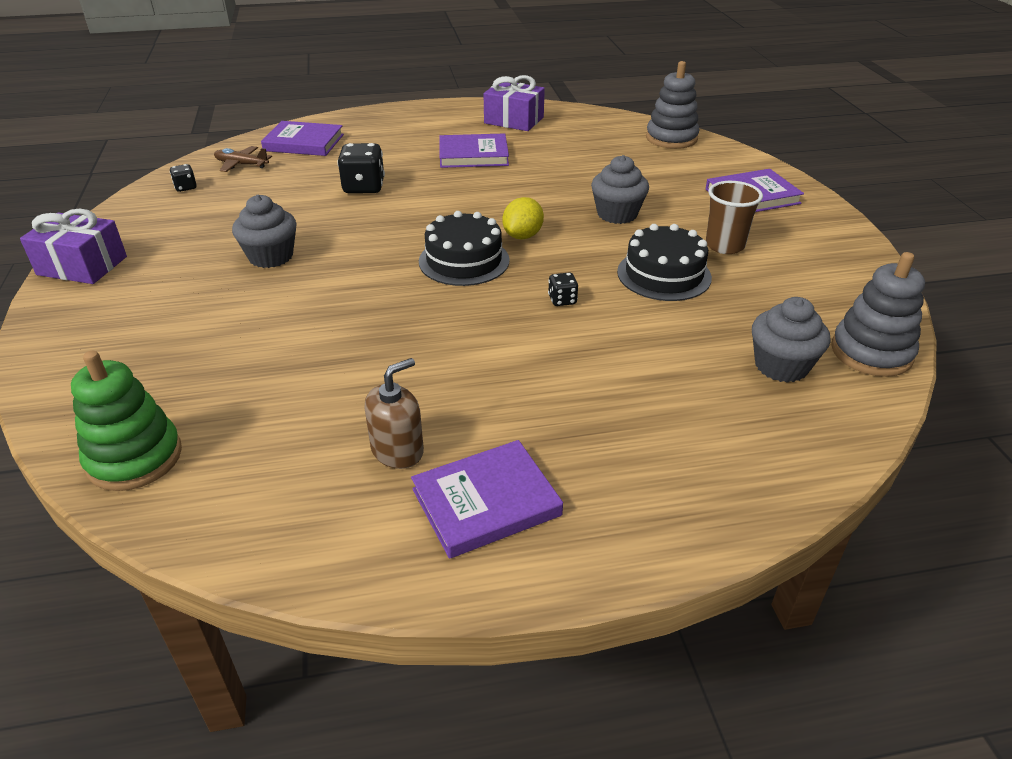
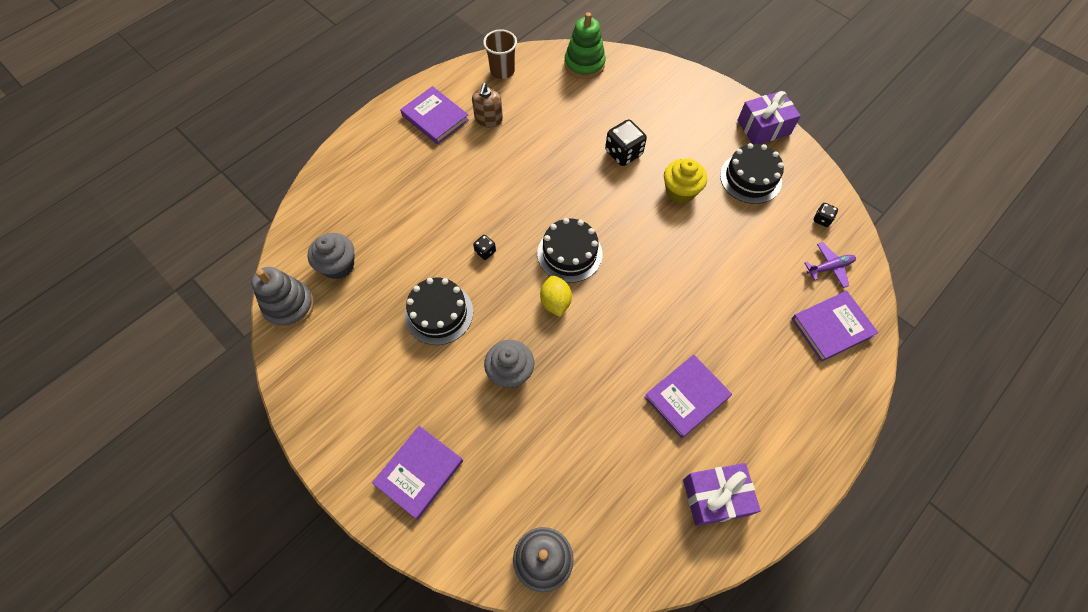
camera: 145 degrees right, 25 degrees up
brown plane [214,146,272,172] -> purple plane [805,242,856,288]
grey cupcake [232,195,297,268] -> yellow cupcake [664,158,707,203]
black dice [337,143,385,193] -> black dice moved to [605,119,647,166]
purple book [411,440,563,559] -> purple book turned 75 degrees counterclockwise [400,86,469,144]
brown cup [706,181,763,254] -> brown cup moved to [483,29,517,79]
none -> black cake [720,143,784,204]

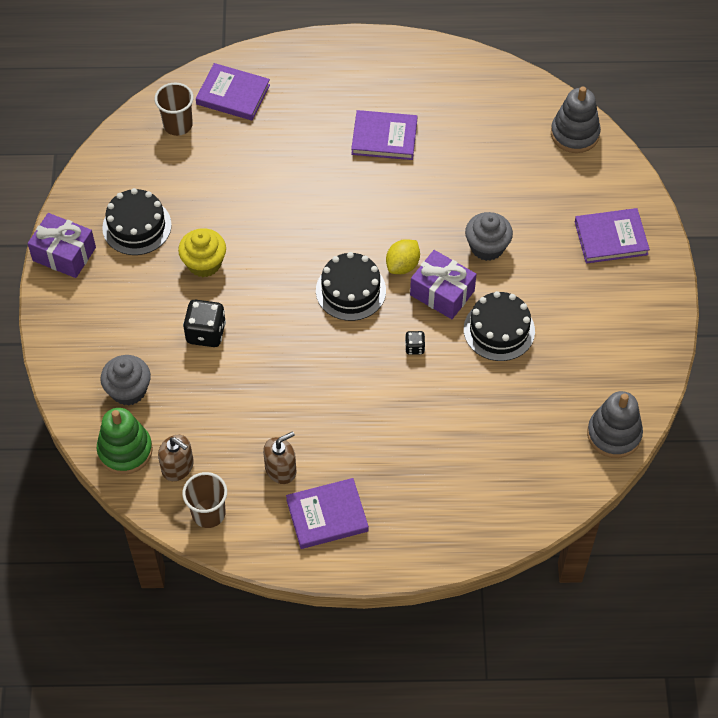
camera: 135 degrees left, 5 degrees down
grey cupcake [308,233,354,279] -> grey cupcake moved to [100,355,151,406]
purple book [400,86,469,144] -> purple book turned 75 degrees clockwise [286,478,369,549]
purple gift [683,463,761,526] -> purple gift moved to [410,250,476,319]
purple plane [805,242,856,288] -> brown cup [155,83,194,136]
black dice [813,203,838,227] -> none
none -> brown soap dispenser [158,435,194,481]

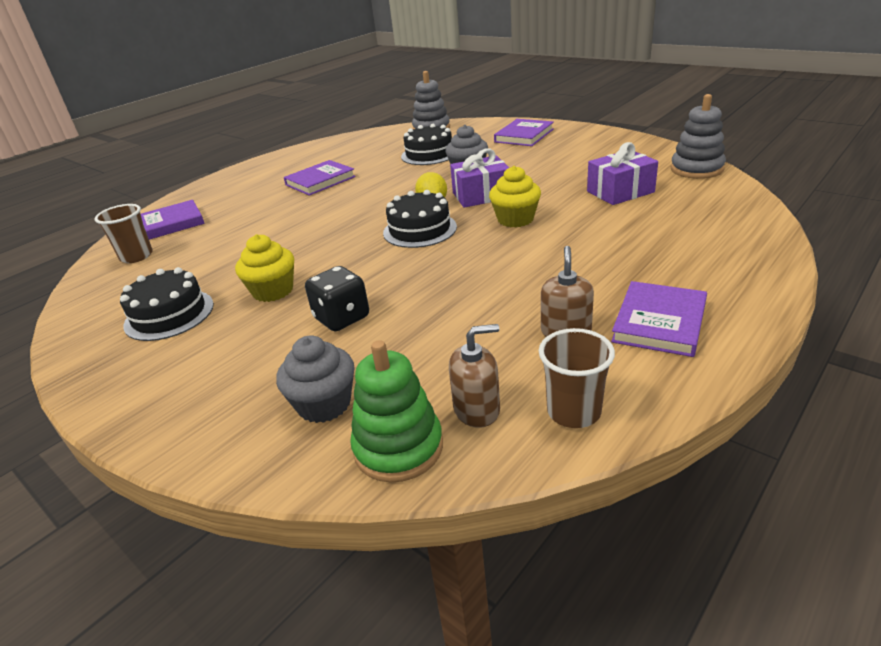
camera: 45 degrees left, 25 degrees down
purple gift [27,213,96,278] -> purple gift moved to [587,142,658,205]
black dice [405,331,425,355] -> yellow cupcake [489,166,541,228]
black cake [464,291,535,361] -> black cake moved to [401,124,452,165]

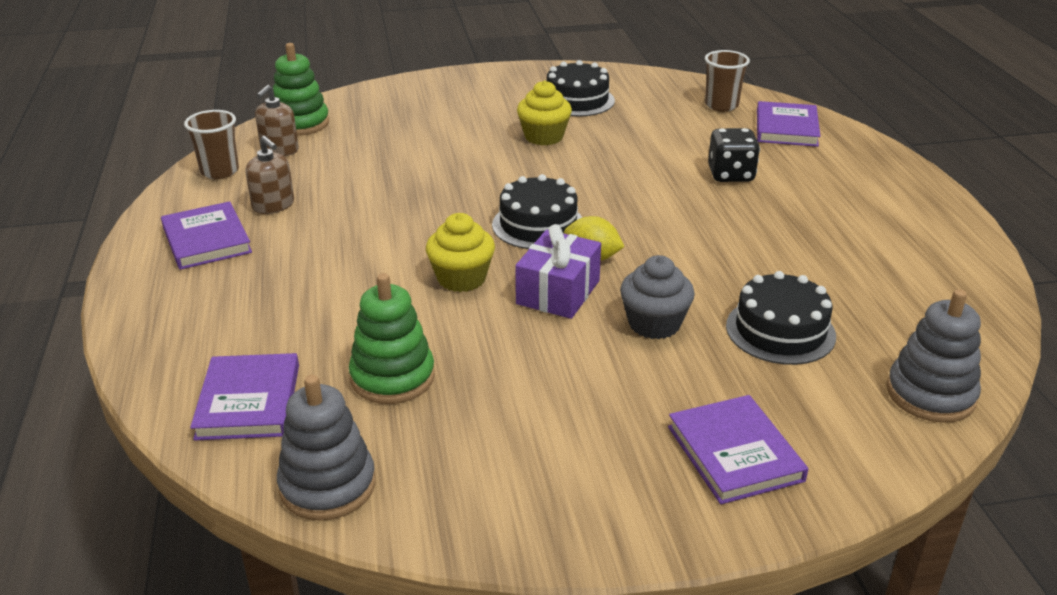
camera: 125 degrees right, 0 degrees up
grey cupcake [276,335,354,423] -> none
purple book [284,160,356,195] -> purple book moved to [190,353,299,441]
black dice [305,266,369,331] -> black dice moved to [708,128,760,182]
purple gift [587,142,658,205] -> green stacking toy [349,273,435,404]

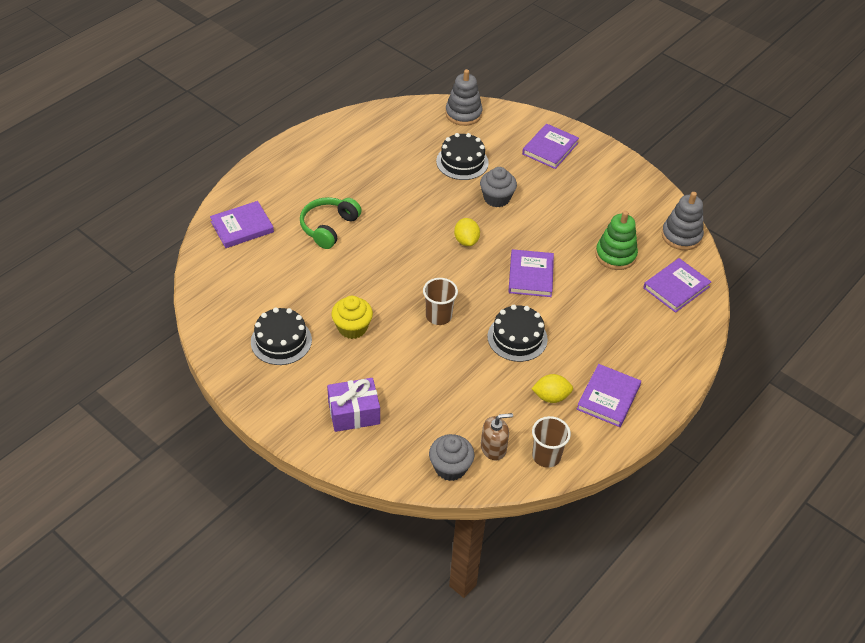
camera: 130 degrees left, 15 degrees up
brown soap dispenser [245,136,294,214] -> yellow lemon [531,374,573,403]
green stacking toy [273,43,329,136] -> grey cupcake [429,434,474,481]
yellow cupcake [426,213,495,292] -> purple book [508,249,554,297]
black cake [492,174,583,249] -> black cake moved to [487,305,548,362]
purple gift [515,224,601,319] -> purple gift moved to [327,378,380,432]
brown cup [705,50,750,112] -> brown cup moved to [423,278,458,325]
black dice [708,128,760,182] -> green headphones [300,197,362,249]

